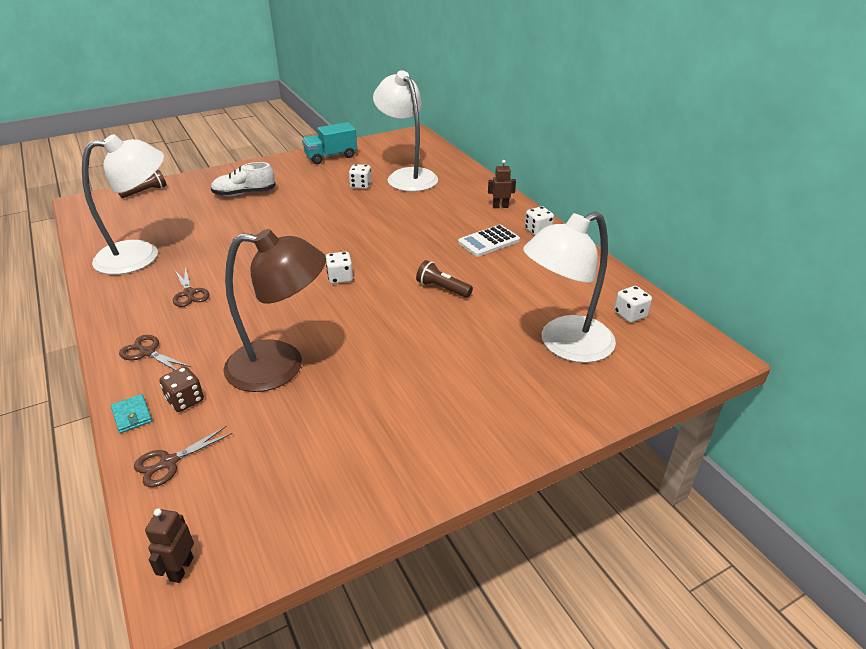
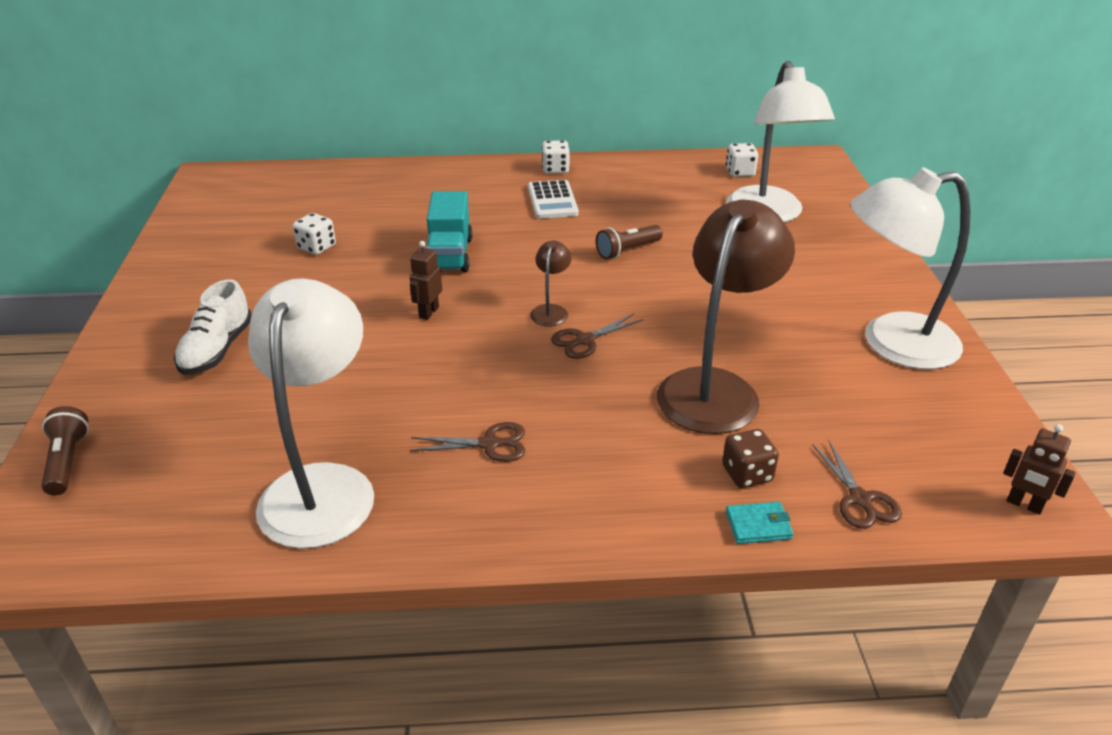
camera: 65 degrees left, 0 degrees up
brown scissors [119,335,191,370] -> brown scissors moved to [551,314,644,359]
turquoise truck [302,122,357,164] -> turquoise truck moved to [426,191,472,272]
white dice [326,252,353,284] -> brown lamp [530,241,572,327]
white lamp [373,70,438,192] -> white lamp moved to [850,167,971,370]
brown robot [488,160,516,208] -> brown robot moved to [410,241,442,320]

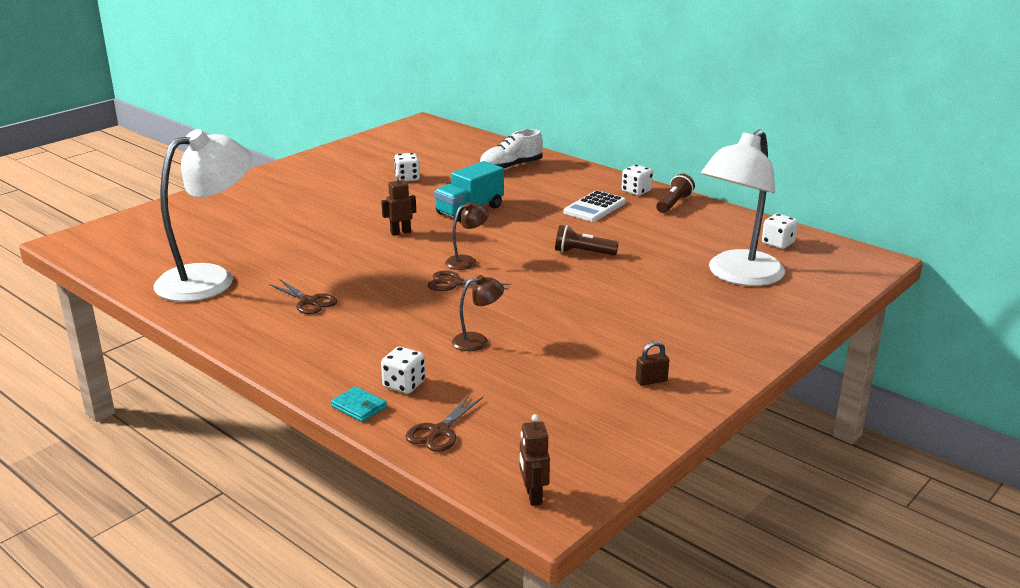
camera: 45 degrees right, 10 degrees down
brown flashlight [41,406,89,495] -> brown flashlight moved to [656,174,695,213]
white shoe [174,279,252,375] -> white shoe moved to [479,129,543,170]
brown lamp [657,199,795,434] -> brown lamp [452,275,504,351], size x0.42
brown dice [722,429,779,488] -> white dice [381,347,425,394]
white lamp [850,167,971,370] -> brown padlock [636,341,669,386]

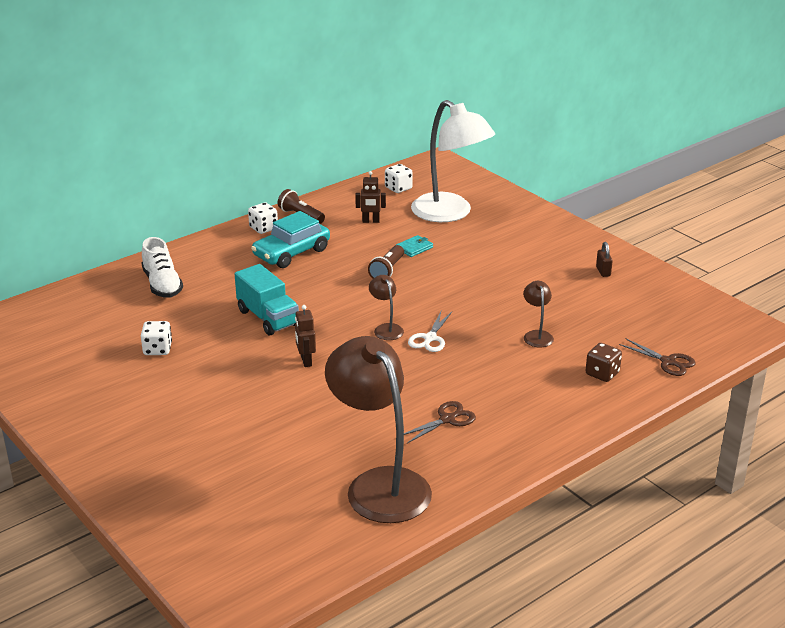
camera: 80 degrees left, 5 degrees up
white lamp [153,129,252,302] -> brown lamp [325,336,432,523]
turquoise wallet [331,386,387,422] -> turquoise wallet moved to [396,235,433,257]
white dice [381,347,425,394] -> brown dice [585,343,622,382]
brown scissors [427,271,511,291] -> white scissors [408,312,452,352]
brown robot [520,414,550,506] -> brown robot moved to [355,171,386,223]
white calculator [564,190,626,222] -> turquoise car [251,211,330,268]

